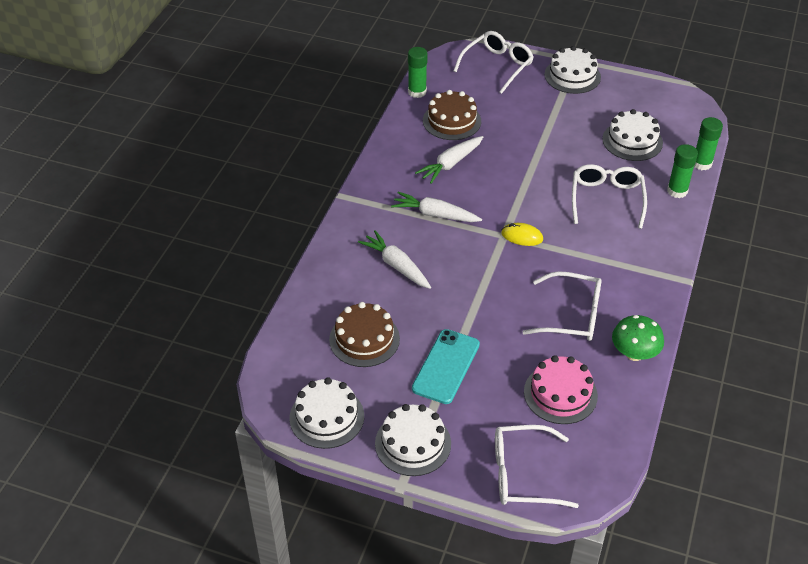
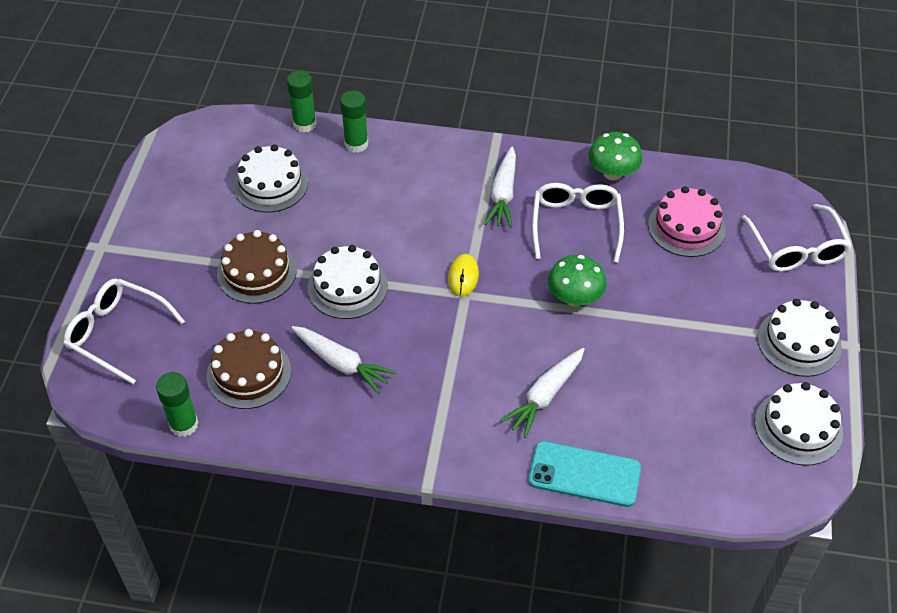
camera: 100 degrees left, 5 degrees up
brown cake [329,302,400,367] -> brown cake moved to [217,230,297,304]
white carrot [391,192,482,222] -> white carrot moved to [484,146,516,228]
turquoise phone [412,329,480,404] -> turquoise phone moved to [528,441,641,507]
white cake [544,46,601,94] -> white cake moved to [308,245,388,319]
white glasses [572,164,647,229] -> none
none -> green mushroom [548,255,606,307]

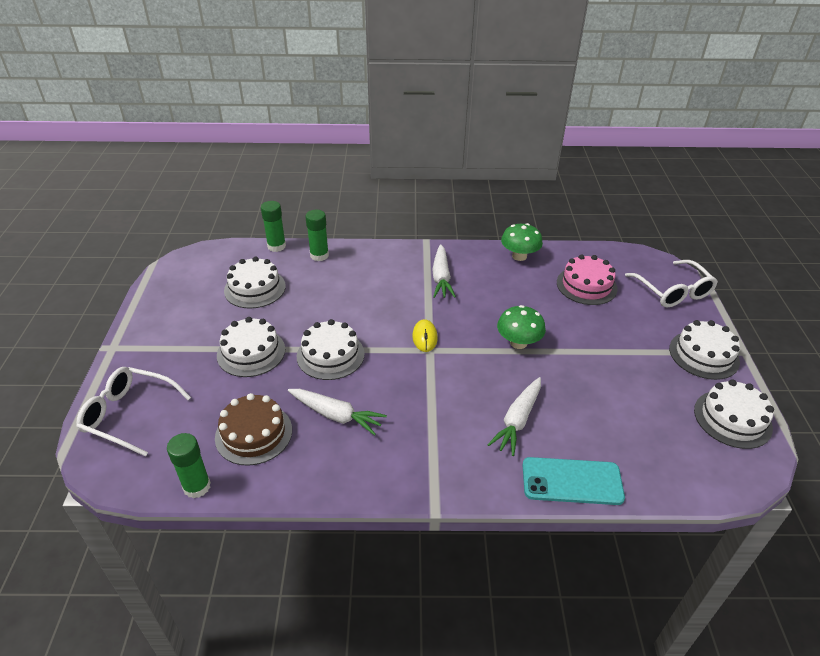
camera: 10 degrees left, 10 degrees down
brown cake [217,230,297,304] -> white cake [217,317,285,377]
white glasses [532,183,624,262] -> none

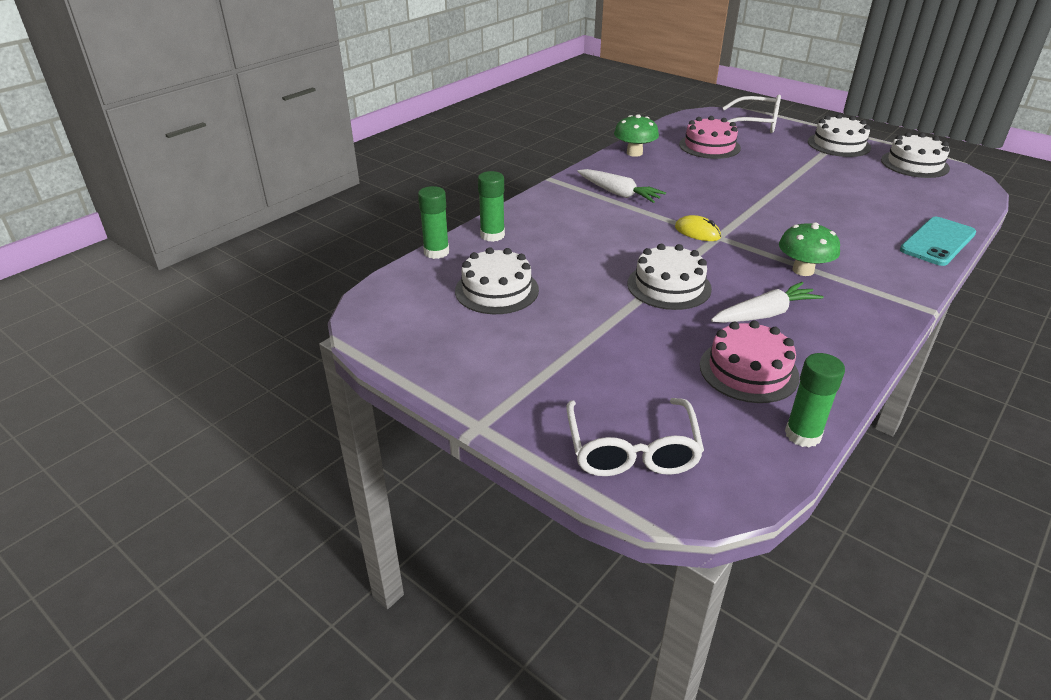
camera: 50 degrees left, 5 degrees down
white glasses [76,367,191,457] -> white glasses turned 60 degrees counterclockwise [566,398,704,476]
brown cake [215,393,292,466] -> pink cake [700,320,800,403]
white cake [217,317,285,377] -> none
white carrot [487,377,541,456] -> none
green mushroom [497,305,546,349] -> green mushroom moved to [779,222,840,276]

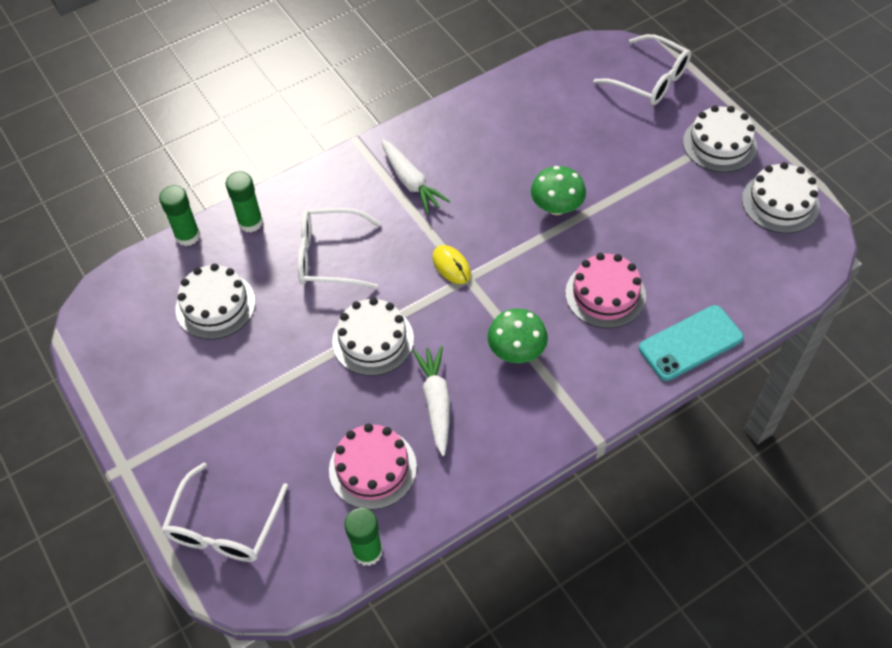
camera: 20 degrees right, 20 degrees up
green mushroom [614,114,659,157] -> green mushroom moved to [531,166,586,215]
pink cake [679,116,741,159] -> pink cake moved to [565,253,646,328]
white carrot [711,282,824,323] -> white carrot turned 90 degrees counterclockwise [413,346,450,456]
none -> white glasses [298,208,381,289]

